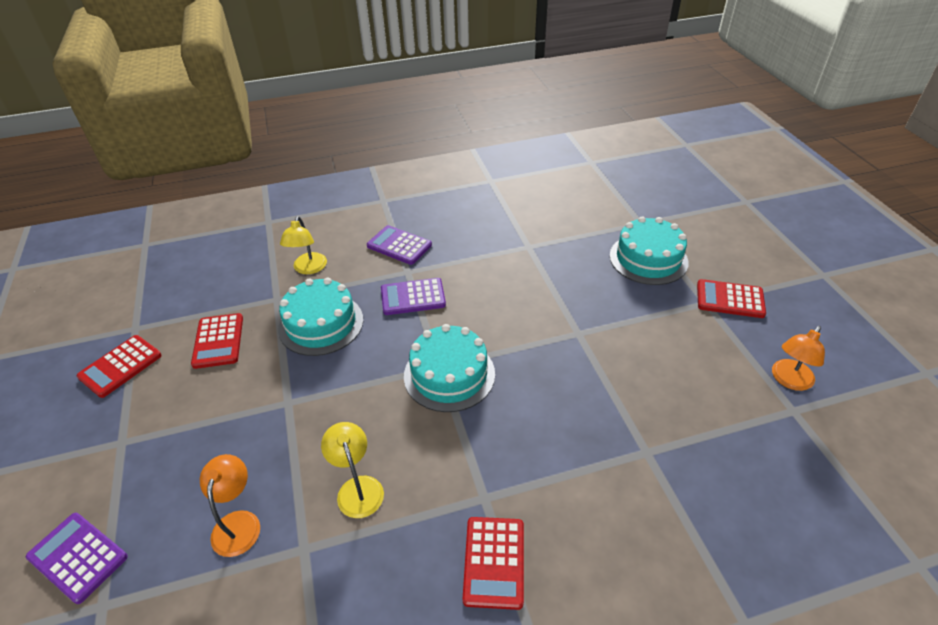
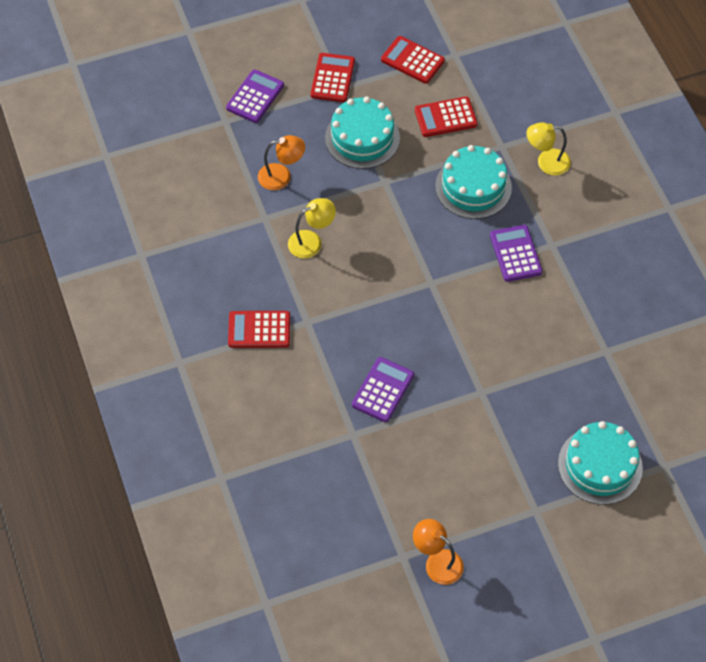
camera: 85 degrees right, 15 degrees up
purple calculator [367,225,432,265] -> purple calculator moved to [352,357,414,422]
turquoise cake [404,324,495,412] -> turquoise cake moved to [325,97,400,169]
red calculator [697,279,766,318] -> red calculator moved to [311,53,355,102]

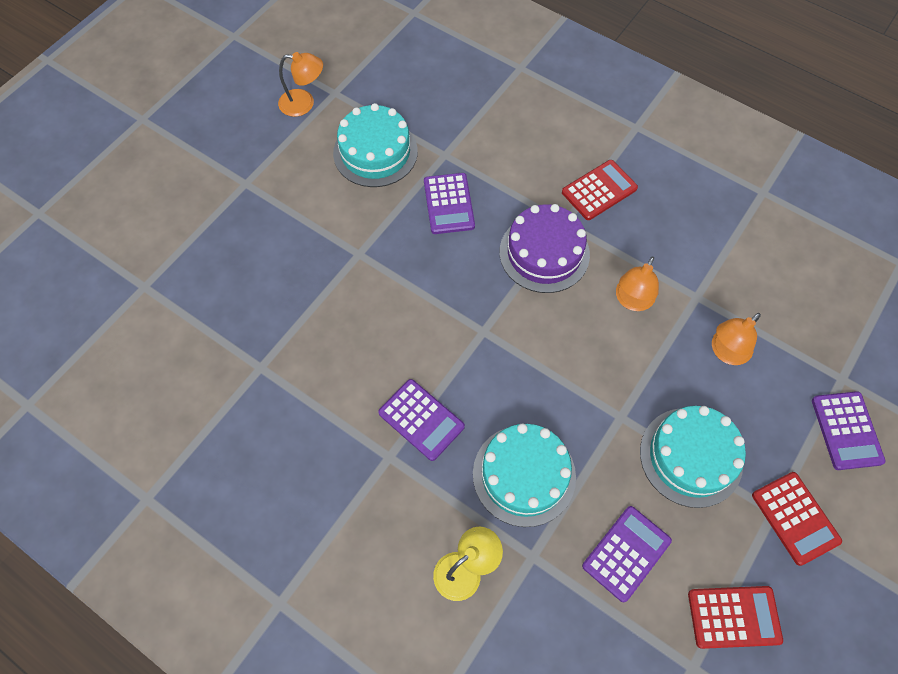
camera: 145 degrees right, 5 degrees up
yellow lamp [288,198,336,258] -> orange lamp [616,257,659,311]
red calculator [415,96,478,137] -> purple calculator [582,506,672,602]
turquoise cake [558,421,643,505] -> turquoise cake moved to [333,103,418,187]
none -> purple cake [500,204,590,293]

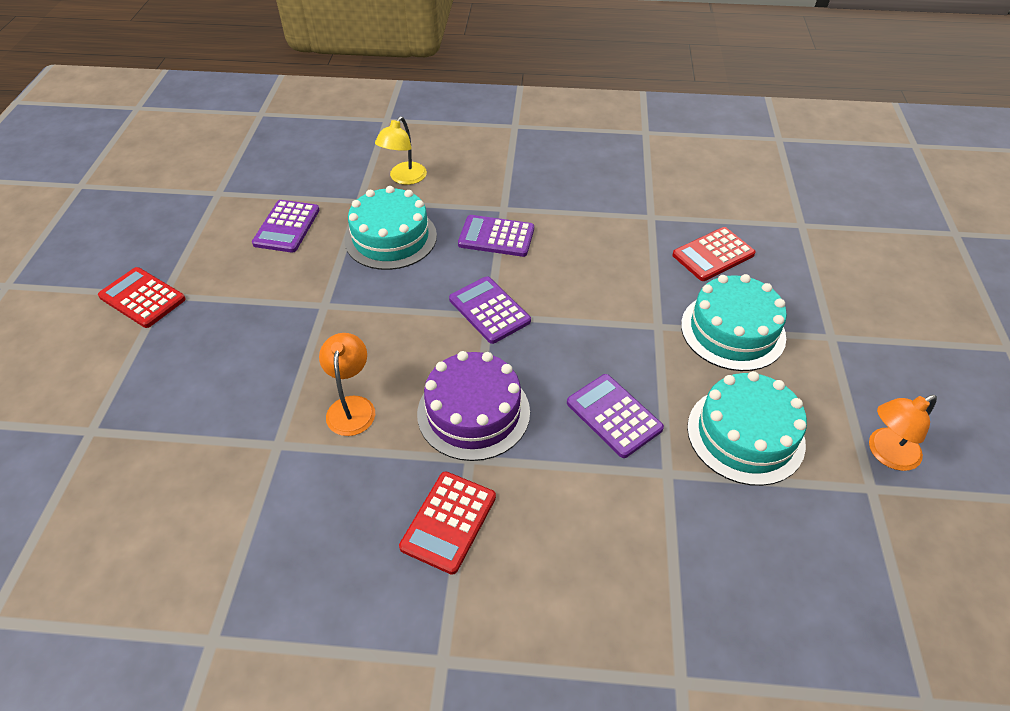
camera: 150 degrees right, 15 degrees down
turquoise cake [640,406,746,508] -> turquoise cake moved to [681,274,787,371]
red calculator [688,586,783,649] -> red calculator moved to [672,227,755,281]
orange lamp [712,313,761,365] -> none
purple calculator [812,391,885,470] -> purple calculator moved to [449,276,531,344]

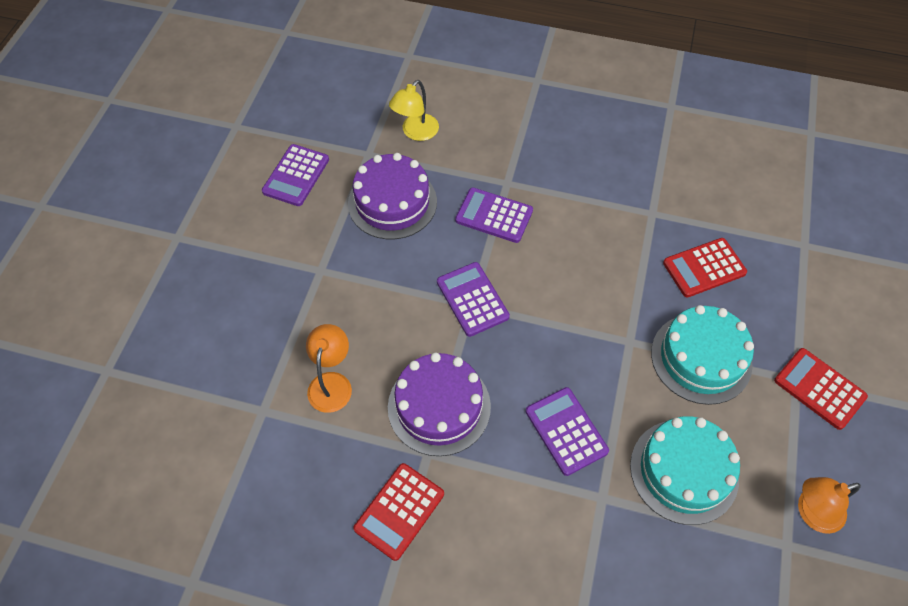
camera: 10 degrees right, 10 degrees up
red calculator [98,267,185,328] -> red calculator moved to [774,348,868,430]
turquoise cake [345,186,437,270] -> purple cake [348,153,437,239]

